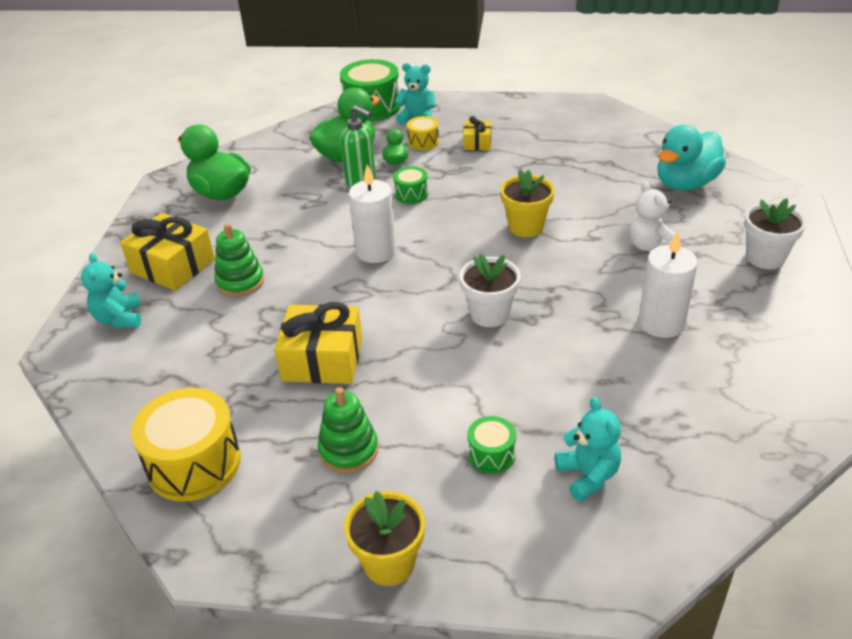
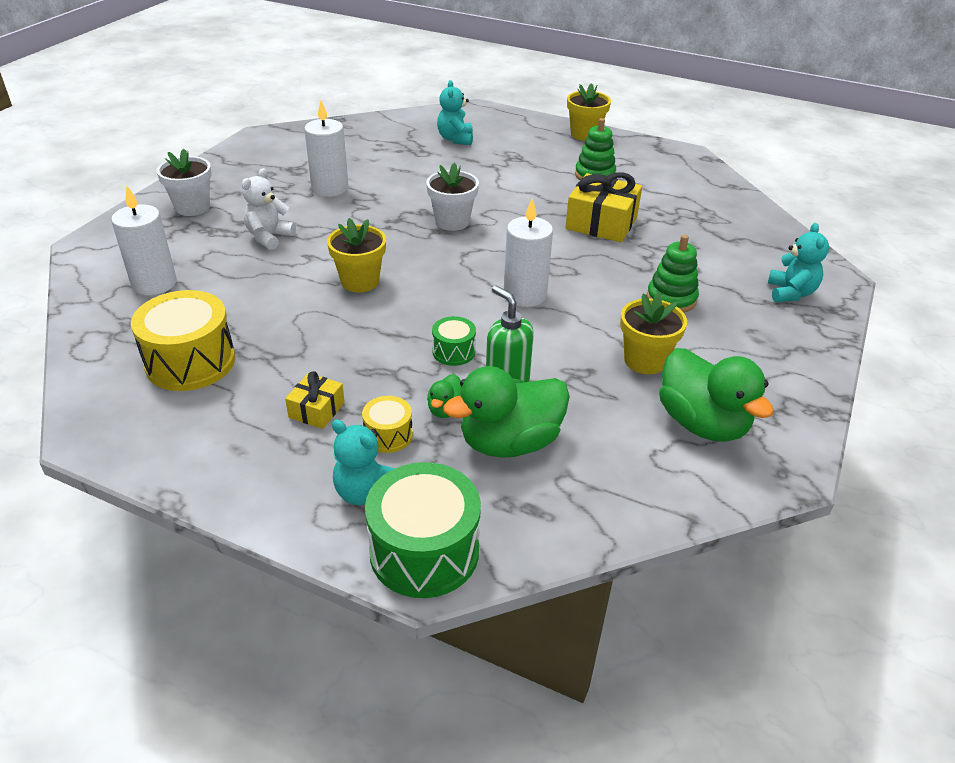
camera: 165 degrees left, 0 degrees up
yellow gift [120,213,215,291] -> none
yellow drum [131,388,241,502] -> yellow drum moved to [131,290,235,391]
green drum [467,416,516,474] -> none
white teddy bear [629,181,676,251] -> white teddy bear turned 150 degrees counterclockwise [242,168,296,250]
turquoise duck [658,125,726,190] -> white candle [111,186,177,295]
none -> yellow flower pot [620,293,687,374]

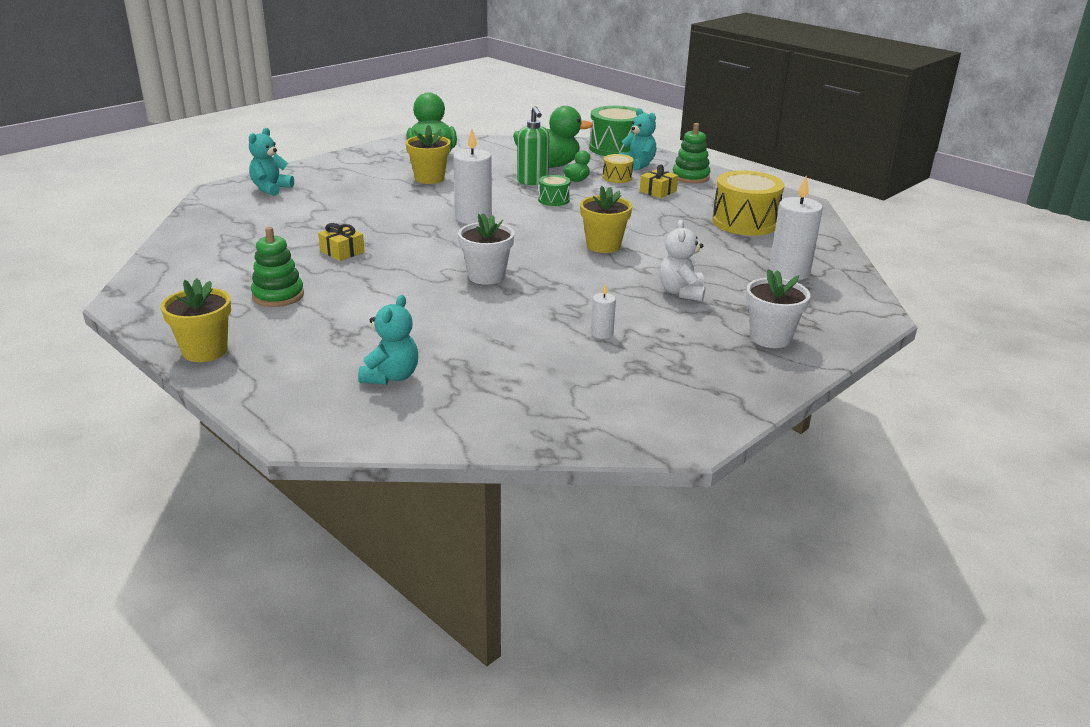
camera: 160 degrees left, 10 degrees down
white teddy bear [242,168,296,250] -> white teddy bear turned 135 degrees clockwise [659,220,705,301]
white candle [304,101,349,197] -> white candle [591,283,616,339], size x0.49
yellow gift [565,172,642,242] -> yellow gift [318,223,365,261], size x0.54
green stacking toy [647,235,699,313] -> green stacking toy moved to [673,123,710,184]

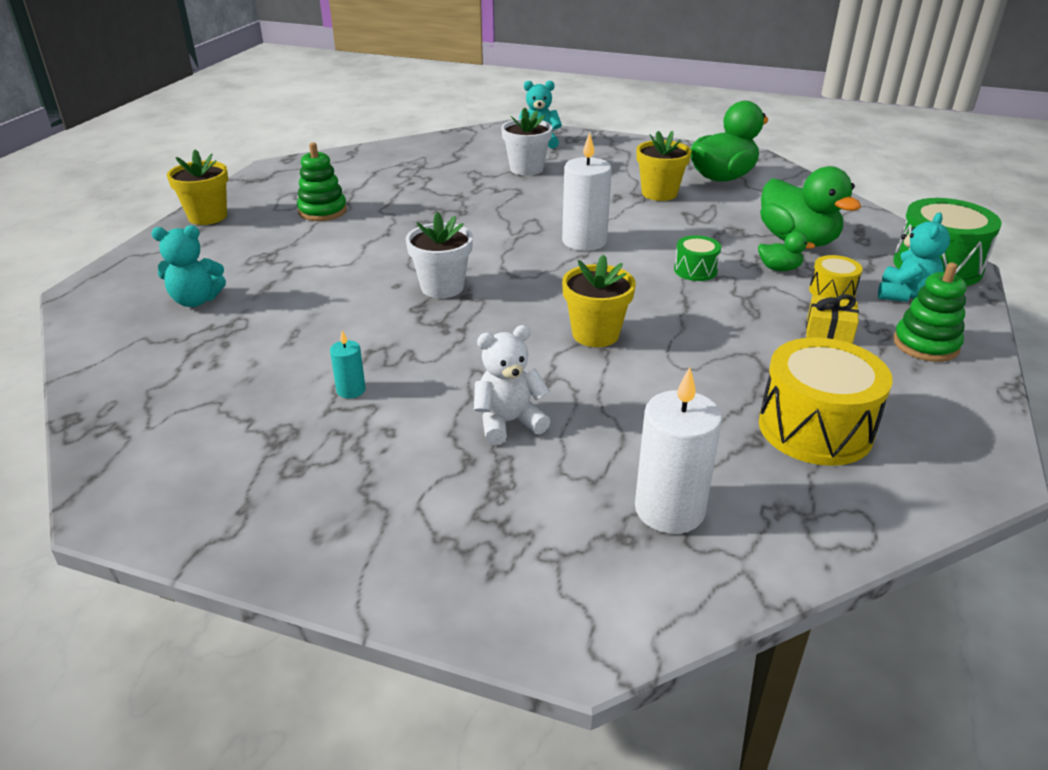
camera: 65 degrees right, 5 degrees up
yellow gift [318,223,365,261] -> none
green soap dispenser [517,106,550,185] -> none
white candle [591,283,616,339] -> turquoise candle [330,330,366,398]
white flower pot [746,269,811,348] -> white flower pot moved to [501,107,552,176]

